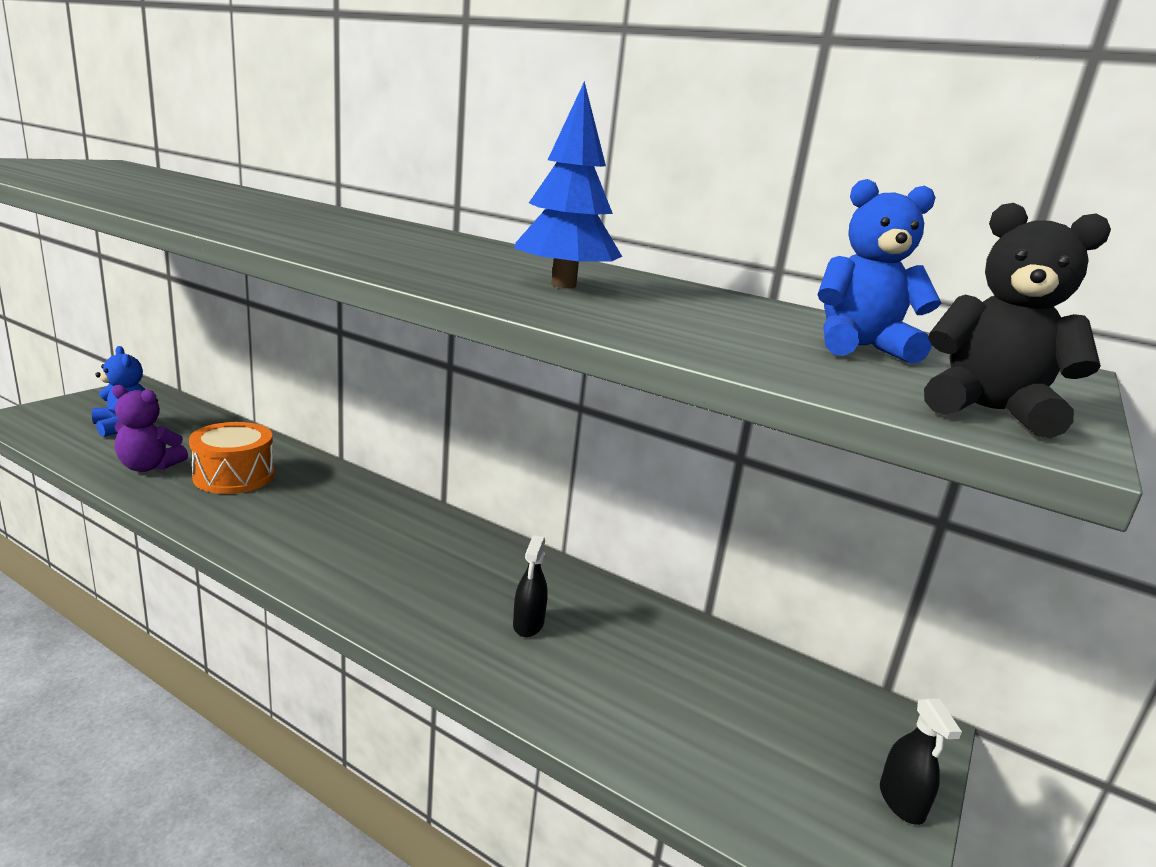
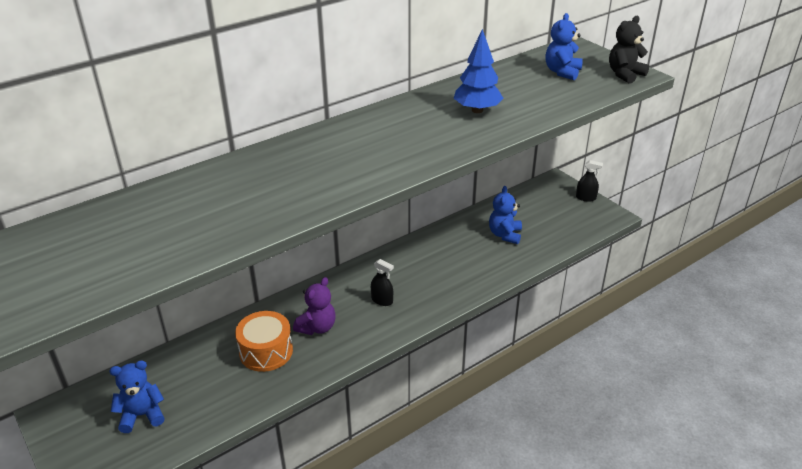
camera: 65 degrees left, 15 degrees up
purple teddy bear [112,385,188,472] -> purple teddy bear moved to [293,277,336,335]
black spray bottle [513,535,548,637] -> black spray bottle moved to [371,259,394,306]
none -> blue teddy bear [489,186,522,244]

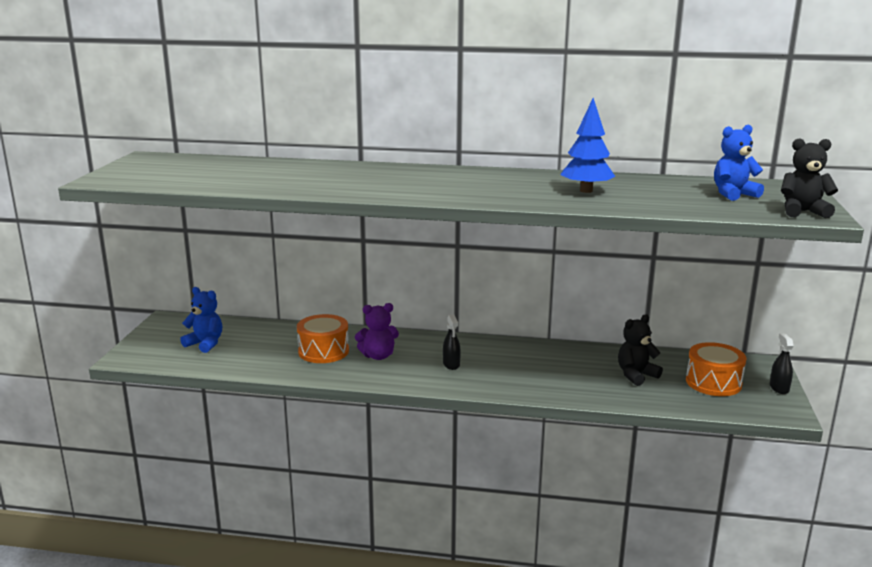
camera: 45 degrees right, 15 degrees down
blue teddy bear [489,186,522,244] -> black teddy bear [618,314,663,386]
black spray bottle [576,160,603,202] -> black spray bottle turned 150 degrees counterclockwise [770,333,794,394]
none -> orange drum [686,342,747,396]

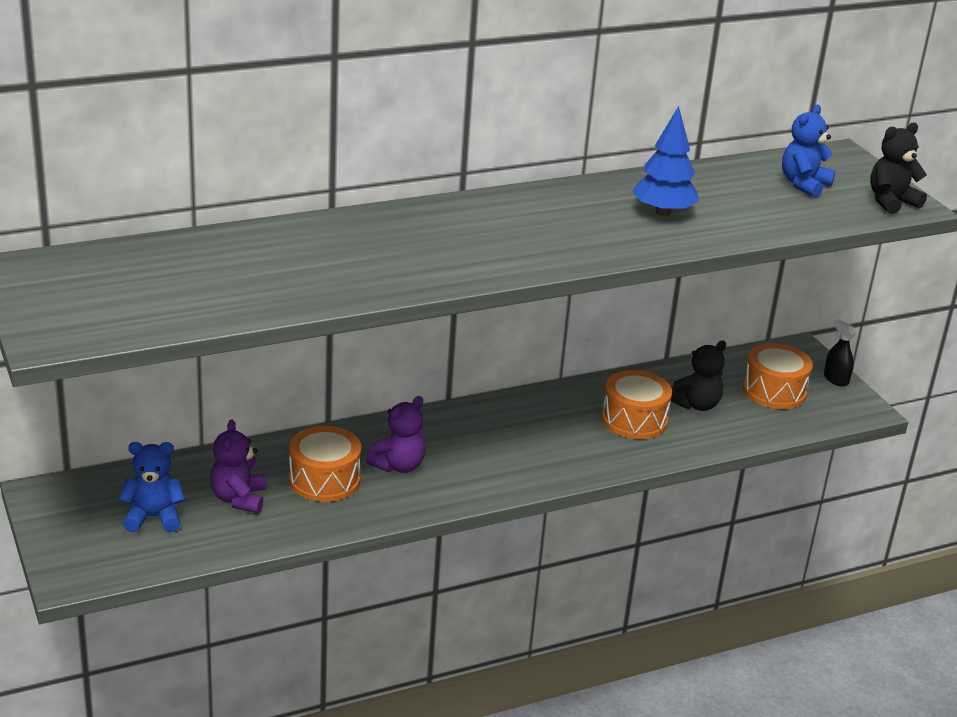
camera: 35 degrees left, 10 degrees up
black spray bottle [443,314,461,370] -> none
black teddy bear [618,314,663,386] -> black teddy bear turned 150 degrees counterclockwise [671,341,726,411]
none -> purple teddy bear [210,419,266,513]
none -> orange drum [602,370,672,439]

